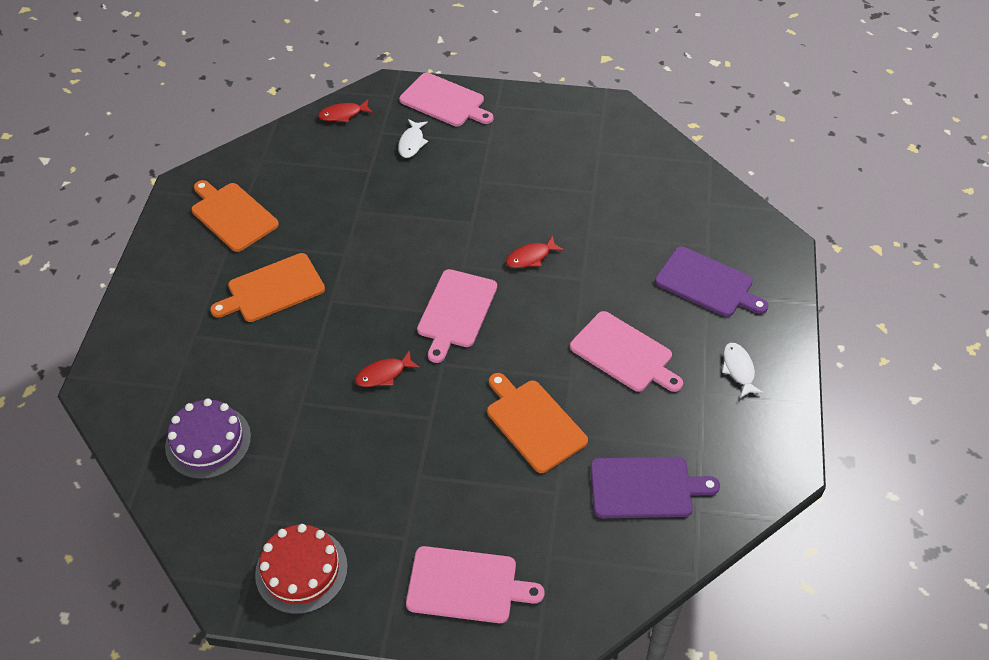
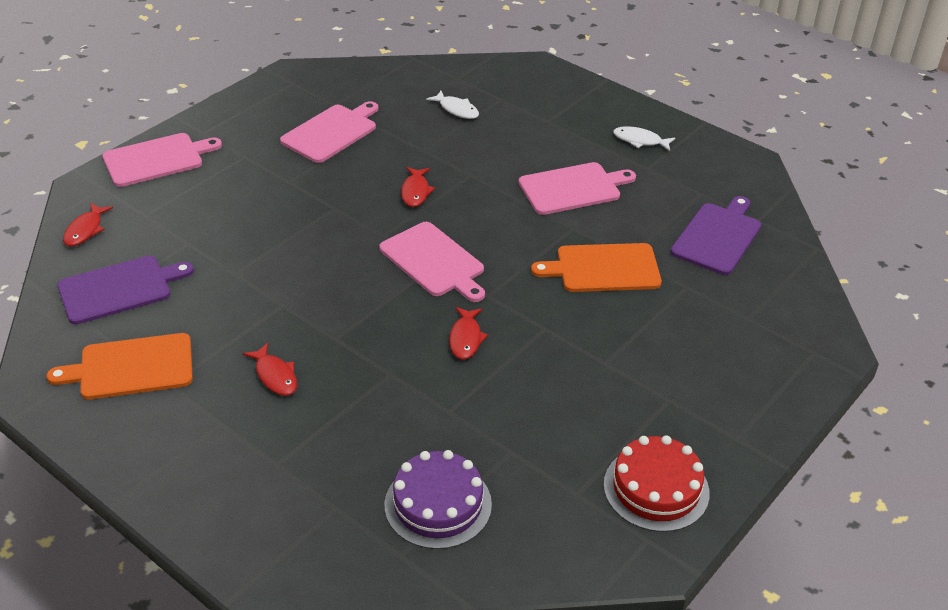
camera: 60 degrees left, 10 degrees down
orange cutting board [210,253,325,322] -> red fish [243,343,297,396]
white fish [398,119,428,158] -> white fish moved to [426,91,479,119]
pink cutting board [406,546,545,623] -> pink cutting board moved to [280,101,378,163]
purple cutting board [655,246,769,317] -> purple cutting board moved to [57,256,194,325]

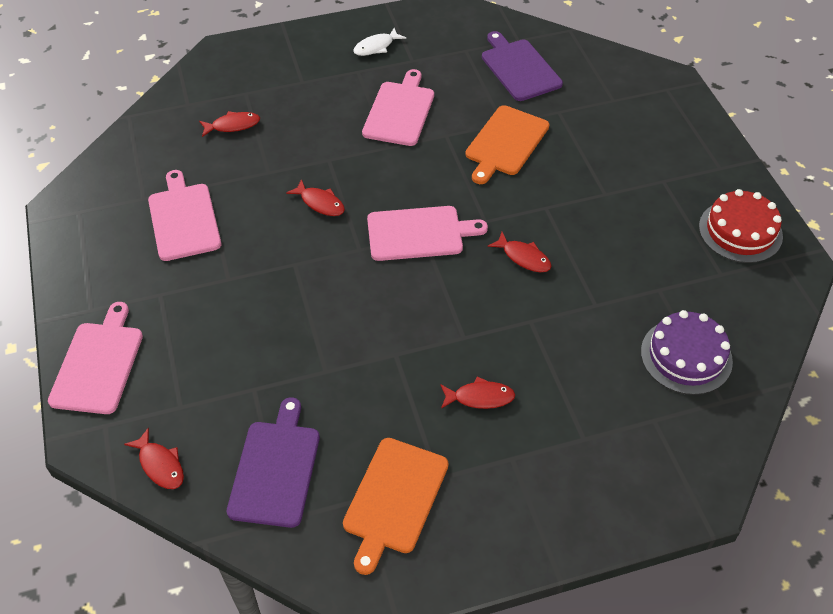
camera: 55 degrees left, 10 degrees up
white fish [426,91,479,119] -> red fish [199,111,260,137]

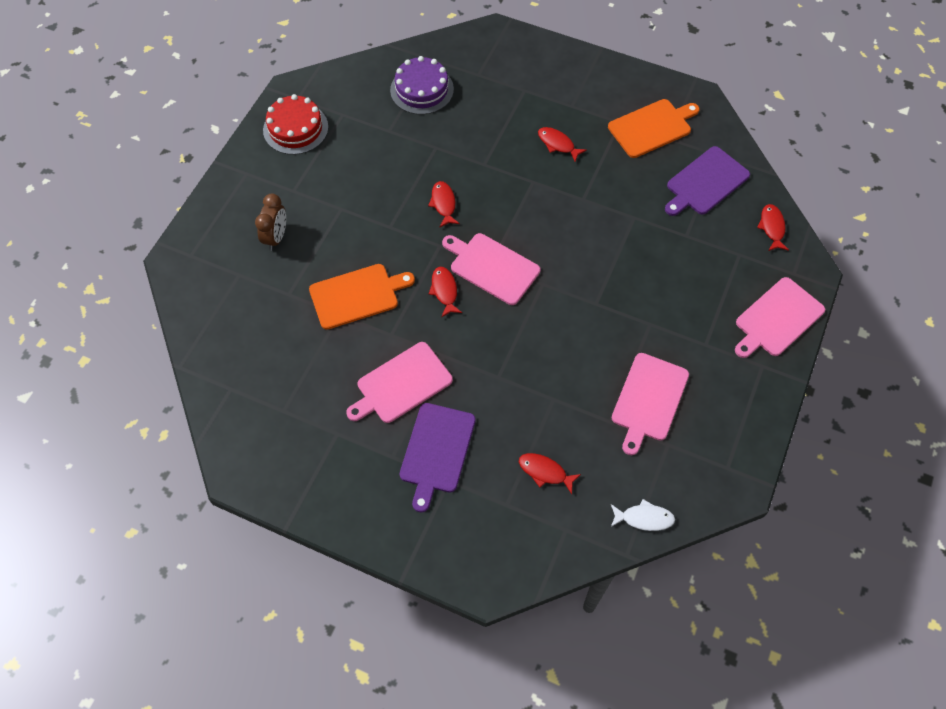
camera: 140 degrees left, 10 degrees up
red fish [286,179,345,216] -> red fish moved to [429,267,462,317]
white fish [353,28,406,56] -> white fish moved to [611,499,675,531]
purple cutting board [482,31,563,101] -> purple cutting board moved to [399,403,476,512]
none -> brown clock [255,193,286,251]

